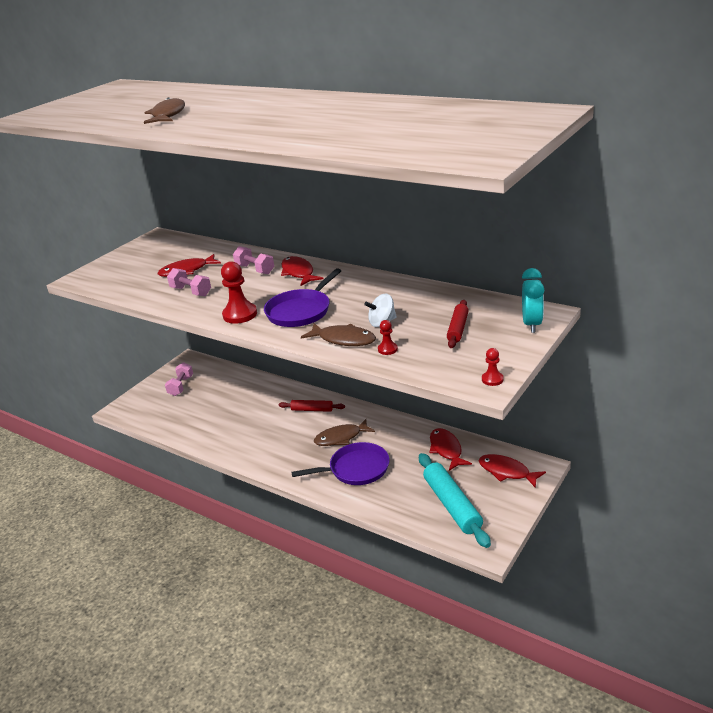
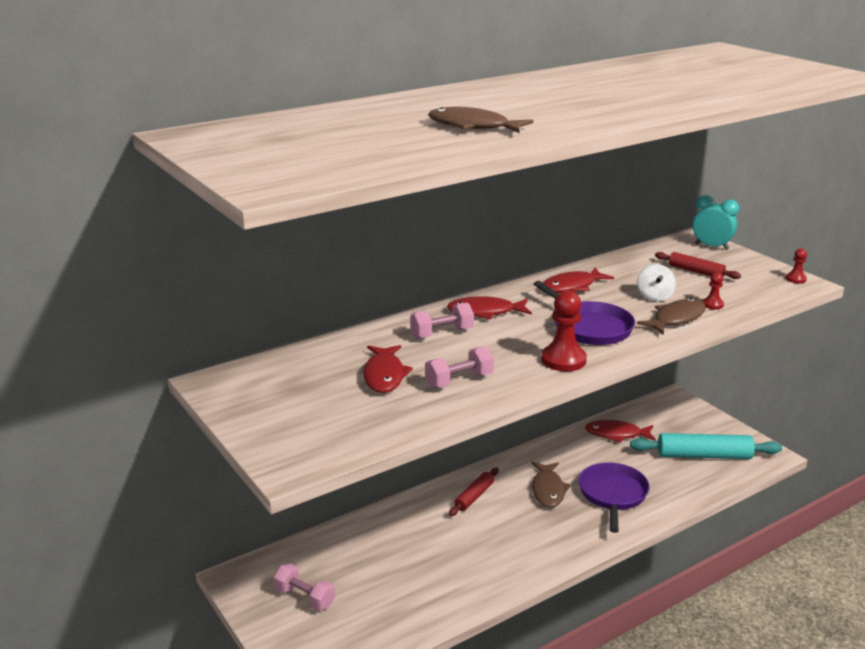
camera: 70 degrees left, 5 degrees down
red fish [479,454,546,488] -> red fish moved to [543,268,614,293]

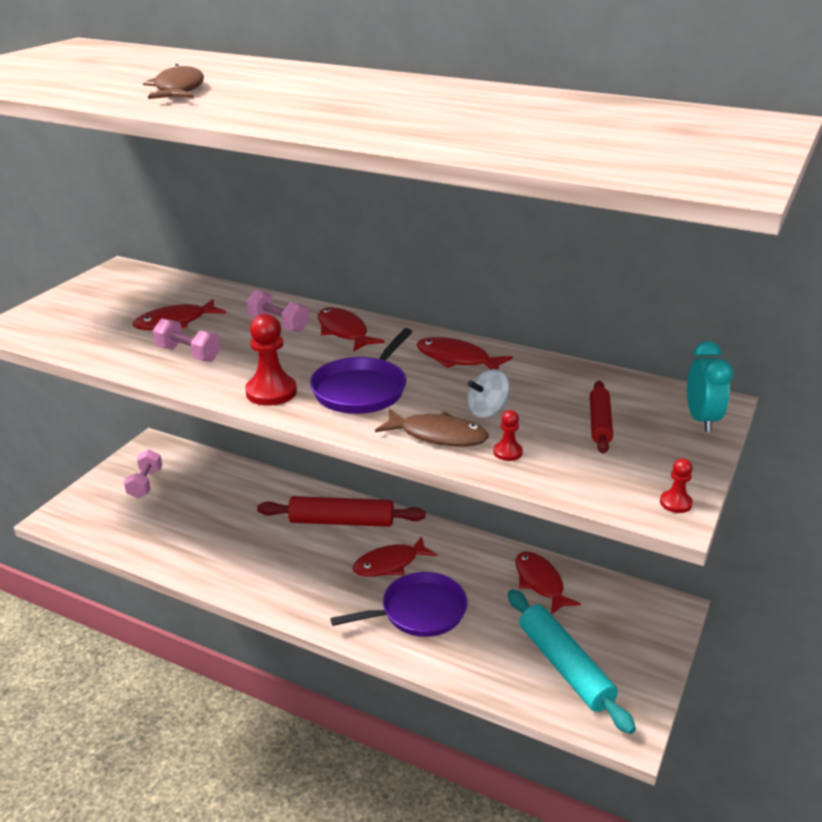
camera: 60 degrees right, 5 degrees up
red rolling pin [449,468,499,516] -> red rolling pin [257,496,426,527], size x1.76
brown fish [532,462,571,508] -> red fish [353,536,437,577]

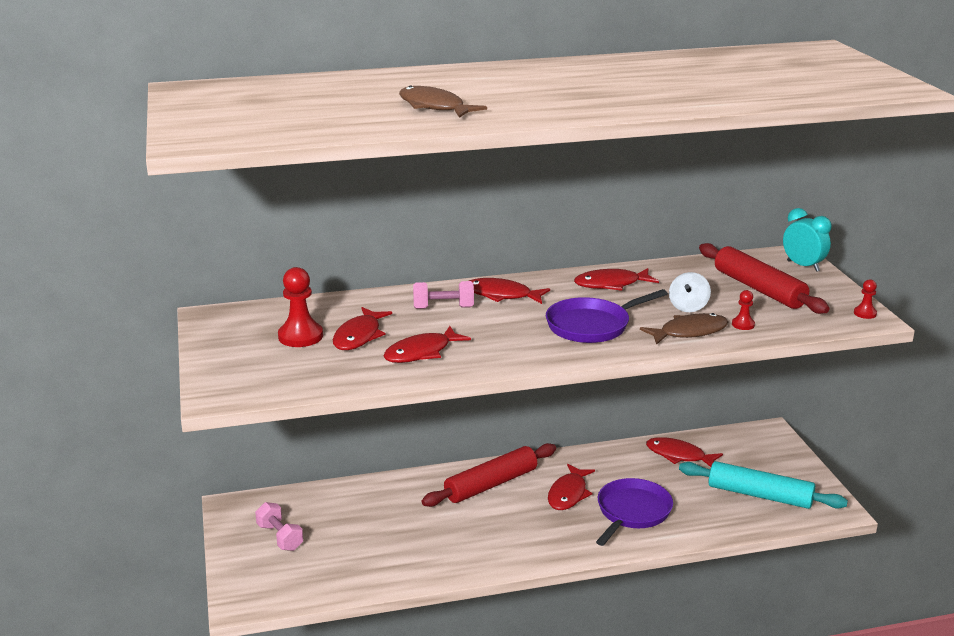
camera: 40 degrees left, 5 degrees down
pink dumbbell [153,319,221,362] -> red fish [384,326,471,363]
red pawn [245,314,297,406] -> red pawn moved to [278,267,323,347]
purple pan [310,328,412,414] -> purple pan turned 75 degrees clockwise [546,289,668,343]
red rolling pin [590,381,613,454] -> red rolling pin [699,243,829,314], size x1.76

